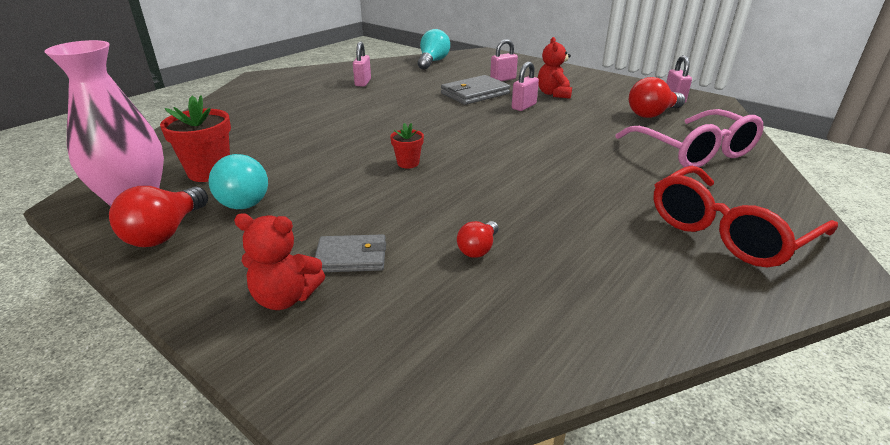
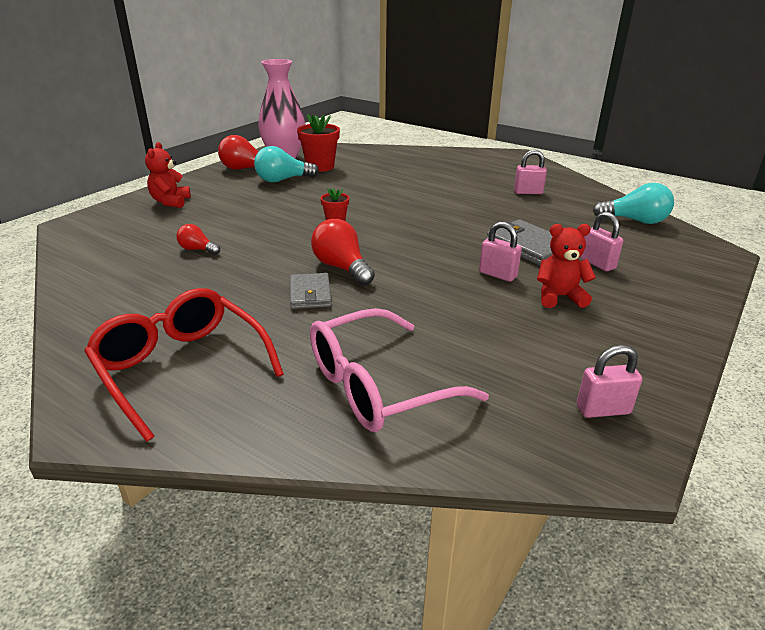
camera: 85 degrees right, 0 degrees up
grey wallet [315,234,386,272] -> grey wallet moved to [290,273,332,309]
red light bulb [629,77,685,118] -> red light bulb moved to [311,219,375,286]

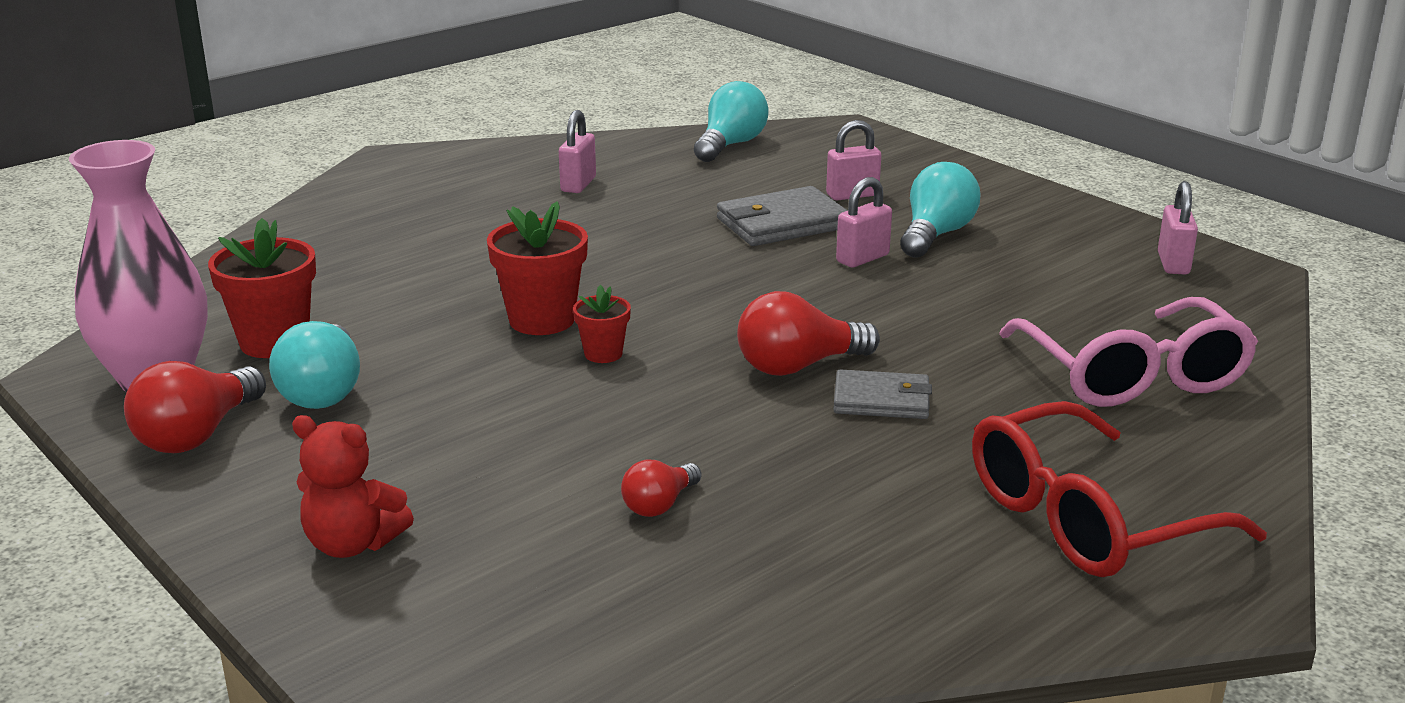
camera: 75 degrees left, 5 degrees down
red teddy bear [537,224,596,308] -> turquoise light bulb [900,162,980,258]
none -> red flower pot [487,201,588,335]

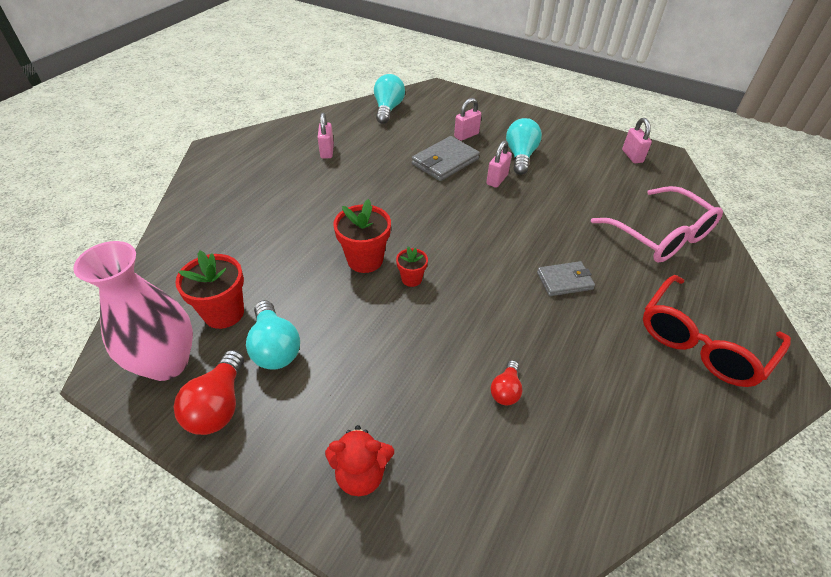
camera: 20 degrees left, 20 degrees up
red light bulb [737,291,880,376] -> none

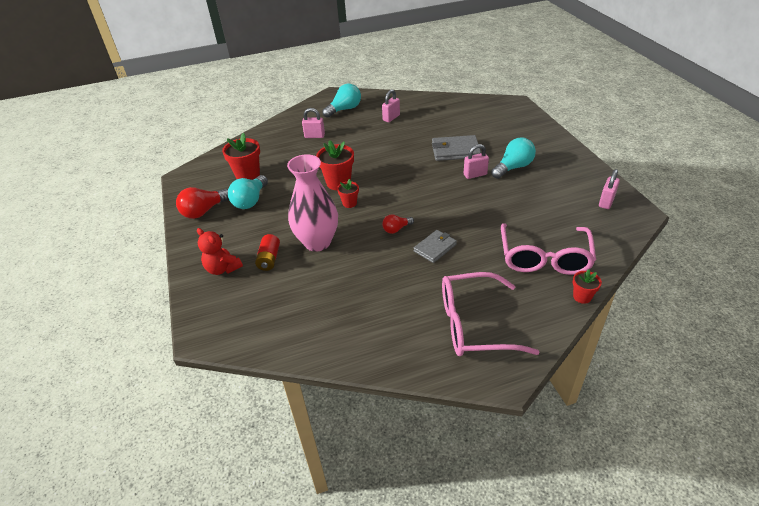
camera: 45 degrees right, 5 degrees down
pink vase [73,241,193,381] -> pink vase moved to [287,154,338,252]
turquoise light bulb [374,74,405,124] -> turquoise light bulb moved to [322,84,361,118]
pink padlock [454,98,481,141] -> pink padlock moved to [302,108,325,138]
red light bulb [491,360,523,406] -> red light bulb moved to [382,214,414,234]
grey wallet [537,261,595,296] -> grey wallet turned 75 degrees counterclockwise [414,230,457,263]
red glasses [643,275,791,387] -> pink glasses [442,272,540,356]
none -> red battery [255,234,280,271]
none -> red flower pot [573,269,602,304]

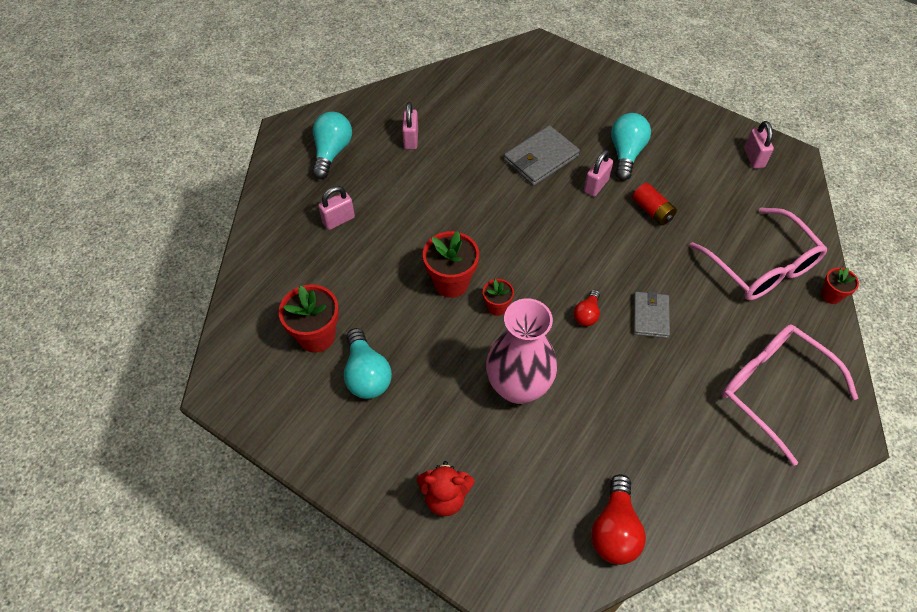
camera: 40 degrees left, 15 degrees up
red light bulb [176,187,229,219] -> red light bulb moved to [591,474,646,565]
red battery [255,234,280,271] -> red battery moved to [632,183,677,226]
pink glasses [442,272,540,356] -> pink glasses turned 90 degrees clockwise [722,324,858,466]

